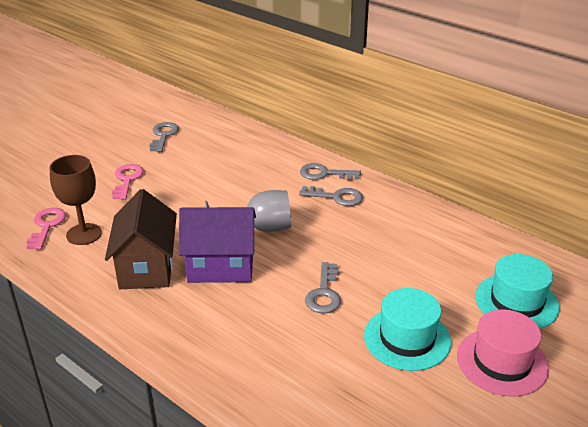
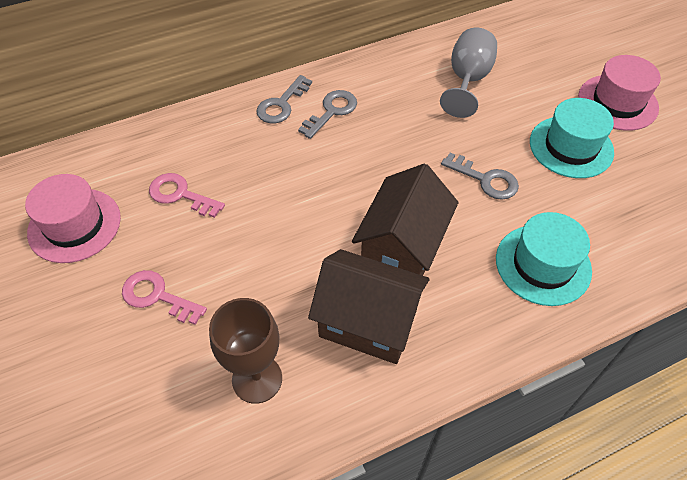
camera: 65 degrees left, 20 degrees up
pink key [27,208,66,250] -> pink key moved to [149,173,225,218]
grey key [149,122,179,152] -> pink hat [25,174,121,263]
purple house [179,207,256,283] -> brown house [352,164,459,276]
grey goblet [205,190,291,232] -> grey goblet moved to [440,28,497,118]
turquoise hat [475,254,560,329] -> turquoise hat moved to [496,212,592,306]

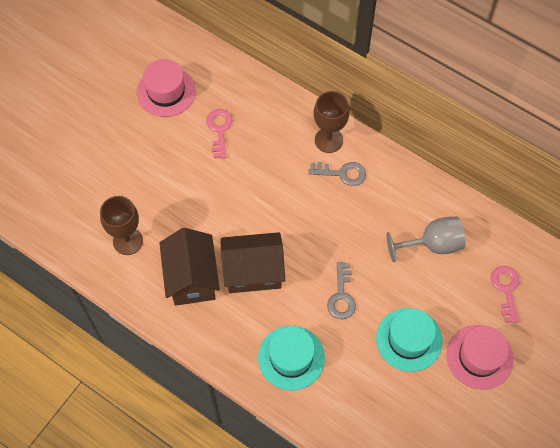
camera: 60 degrees right, 10 degrees up
pink key [122,270,207,325] -> pink key moved to [491,266,519,323]
grey key [256,75,312,123] -> brown goblet [314,91,350,153]

